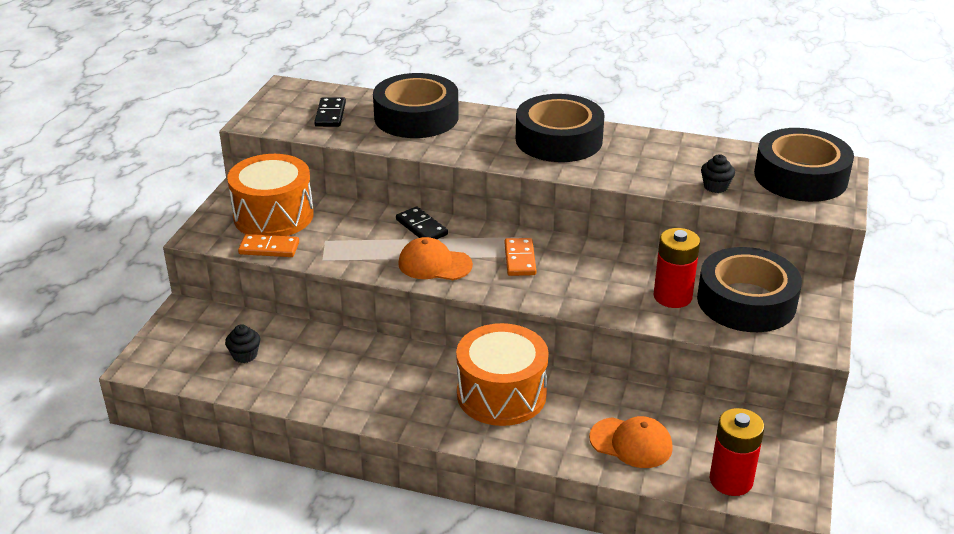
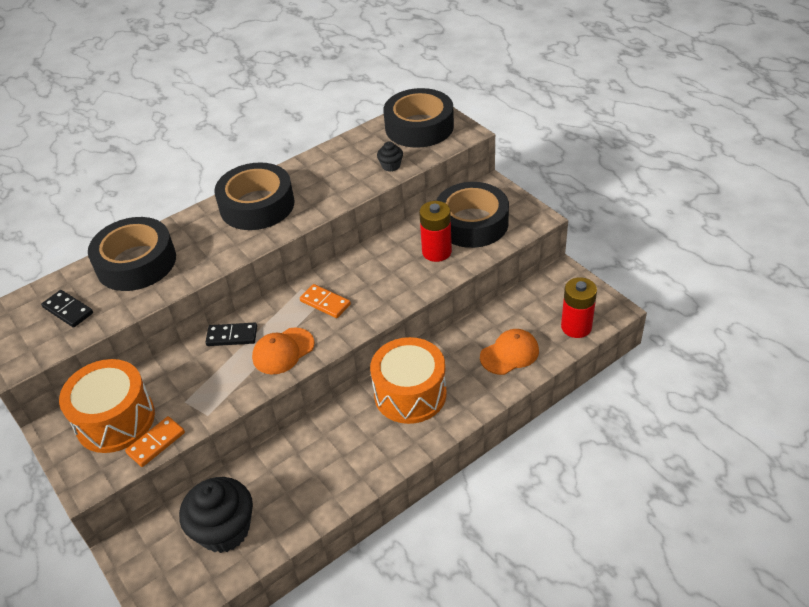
camera: 50 degrees left, 10 degrees up
black cupcake [225,324,260,363] -> black cupcake [179,477,253,553], size x2.20

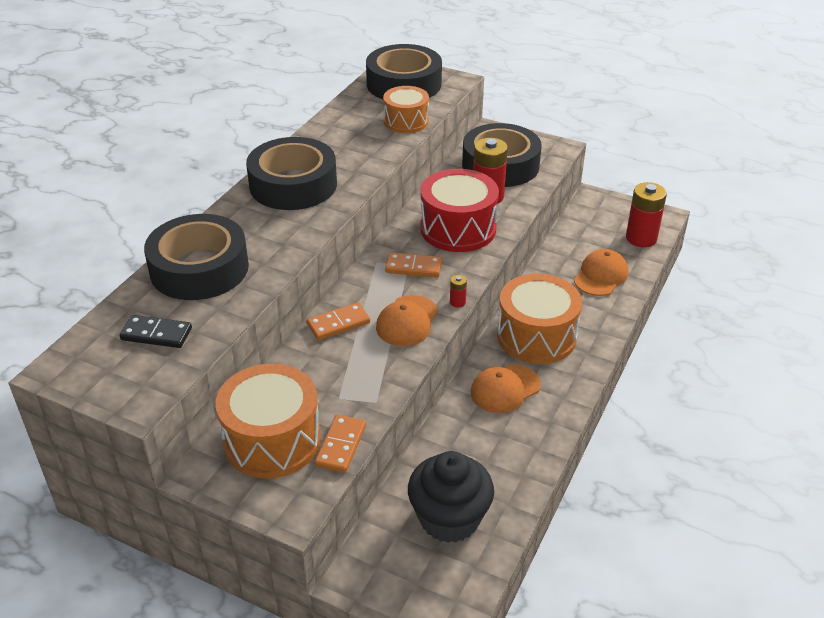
camera: 30 degrees left, 5 degrees down
black domino [205,323,257,346] -> orange domino [307,303,370,340]
black cupcake [377,141,403,172] -> orange drum [383,86,429,133]
none -> red drum [420,169,499,252]
none -> red battery [450,275,467,307]
none -> orange cap [471,364,541,413]

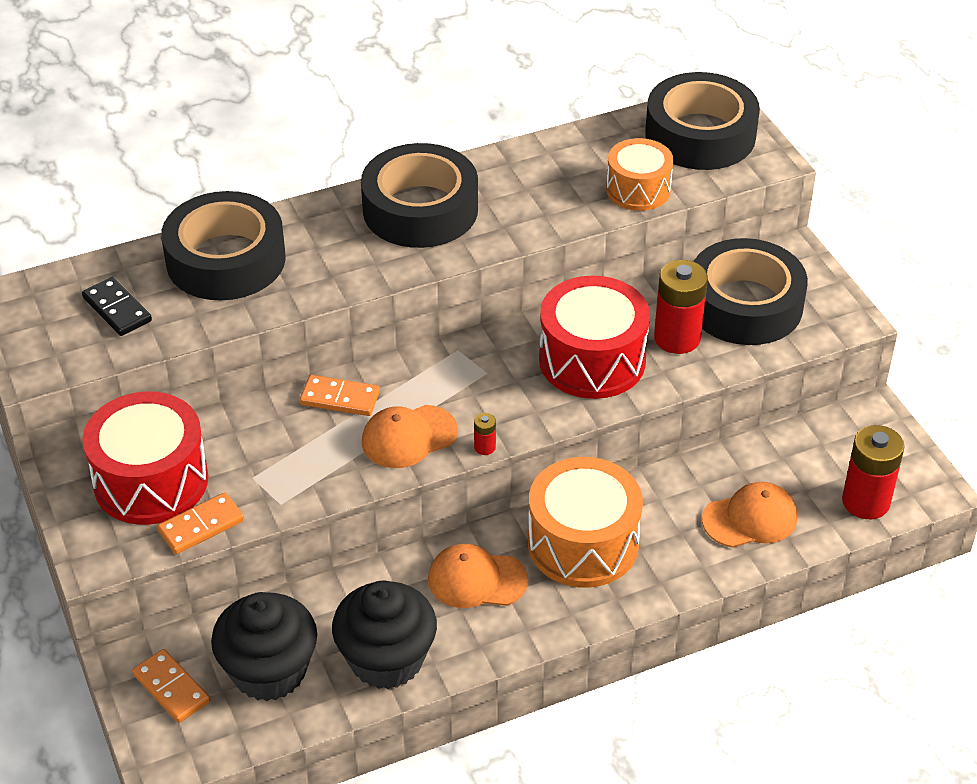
camera: 40 degrees right, 5 degrees up
orange drum [216,364,321,479] -> red drum [82,392,209,525]
orange domino [385,253,442,277] -> orange domino moved to [132,649,210,723]
none -> black cupcake [332,581,437,689]

